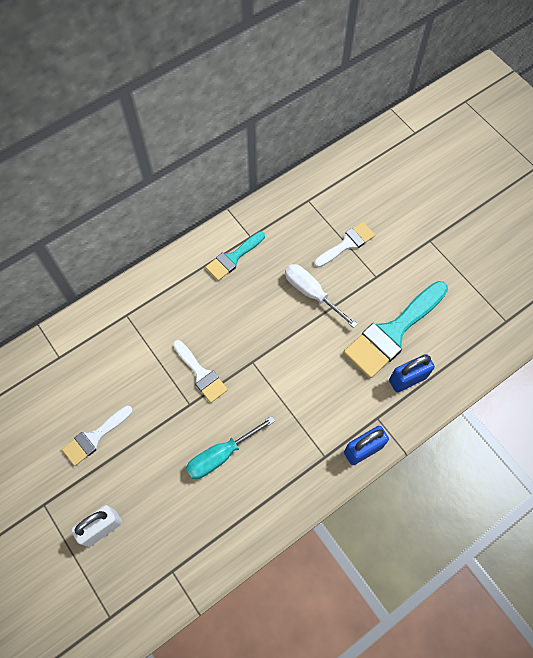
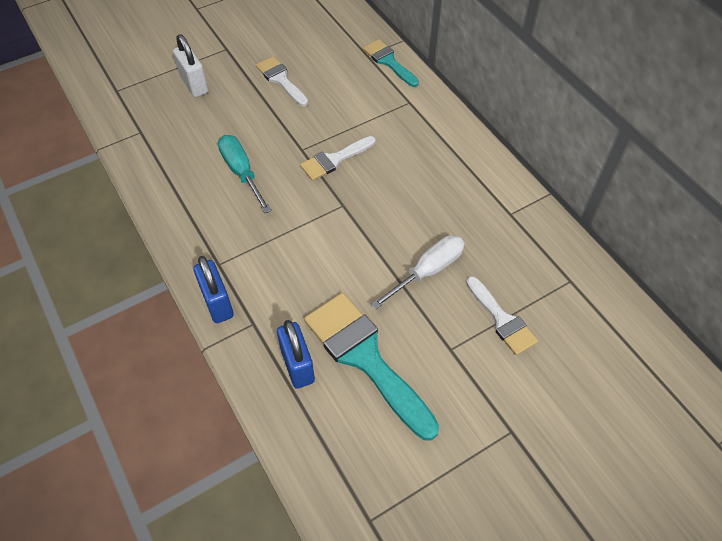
camera: 95 degrees right, 10 degrees down
turquoise brush [205,232,265,281] -> turquoise brush moved to [363,39,419,87]

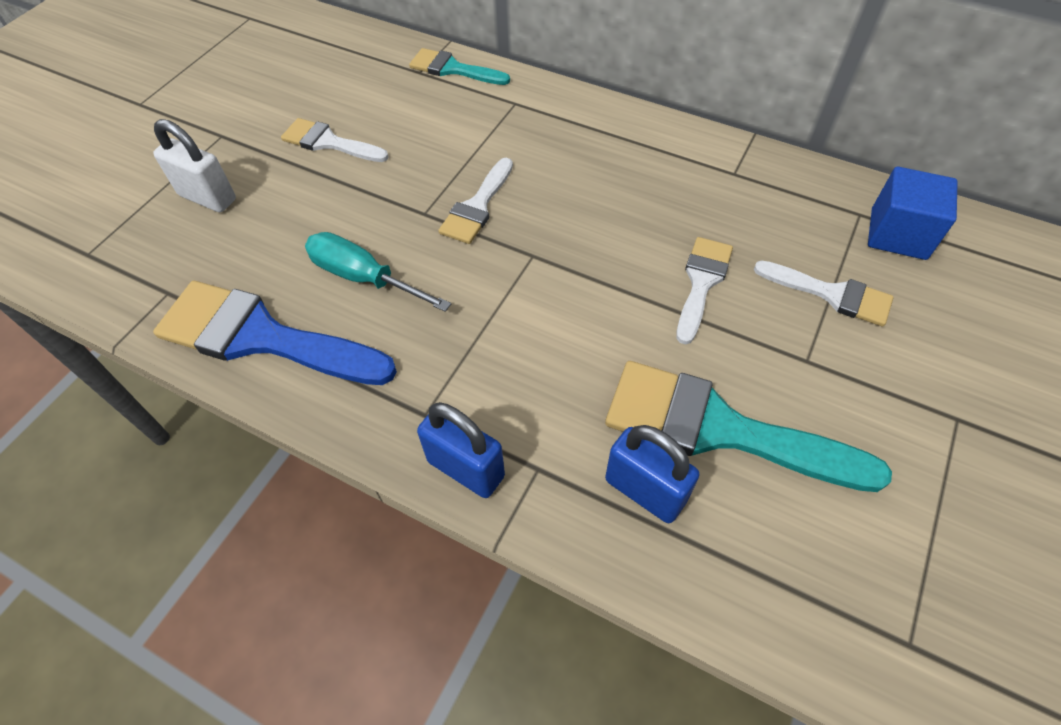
camera: 30 degrees left, 0 degrees up
white screwdriver [371,235,464,309] -> white brush [676,237,733,345]
none -> blue brush [153,281,397,385]
none -> blue cube [868,166,958,260]

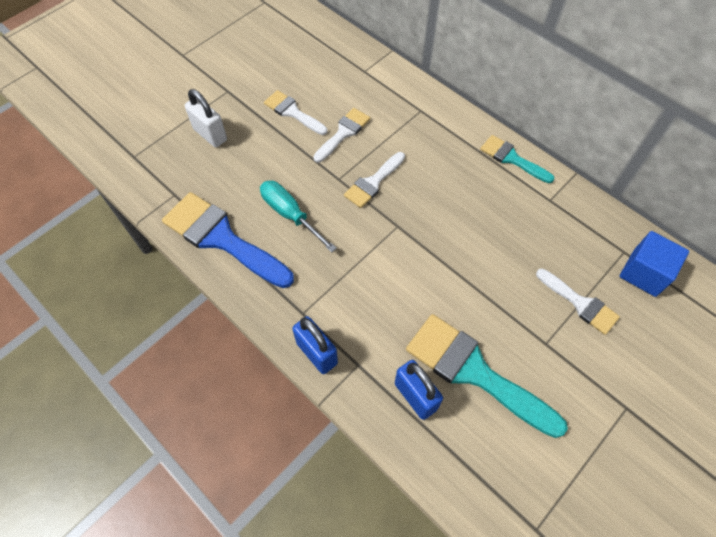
camera: 15 degrees right, 5 degrees up
turquoise brush [409,48,510,85] -> turquoise brush moved to [480,135,555,183]
white brush [676,237,733,345] -> white brush moved to [313,108,370,163]

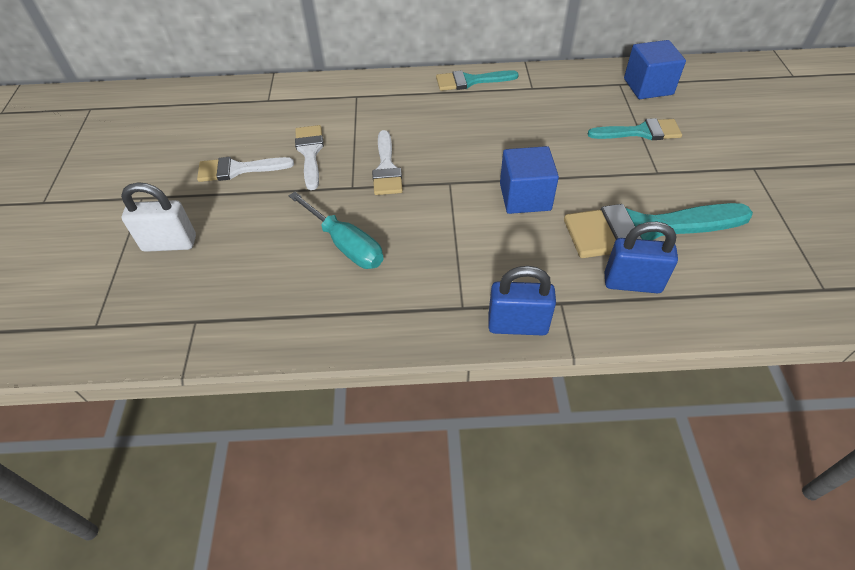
camera: 45 degrees left, 10 degrees down
blue brush [162,192,294,288] -> none
turquoise screwdriver [260,181,337,253] -> turquoise screwdriver turned 135 degrees counterclockwise [289,192,384,269]
white brush [536,269,620,335] -> turquoise brush [588,118,682,140]
none -> blue cube [500,146,559,214]

